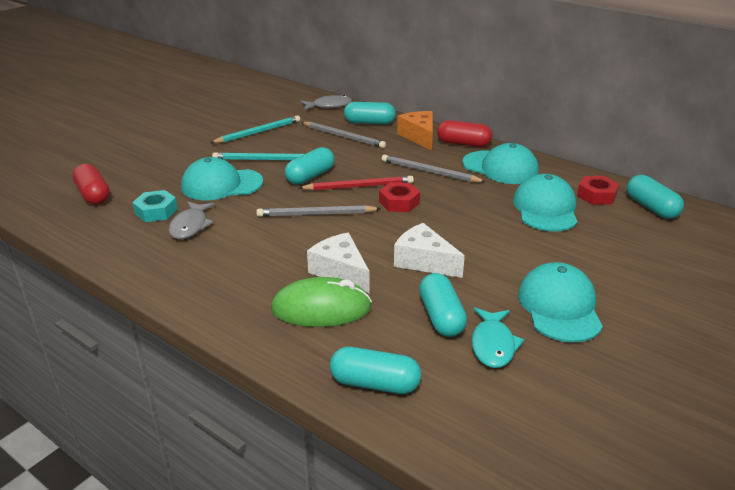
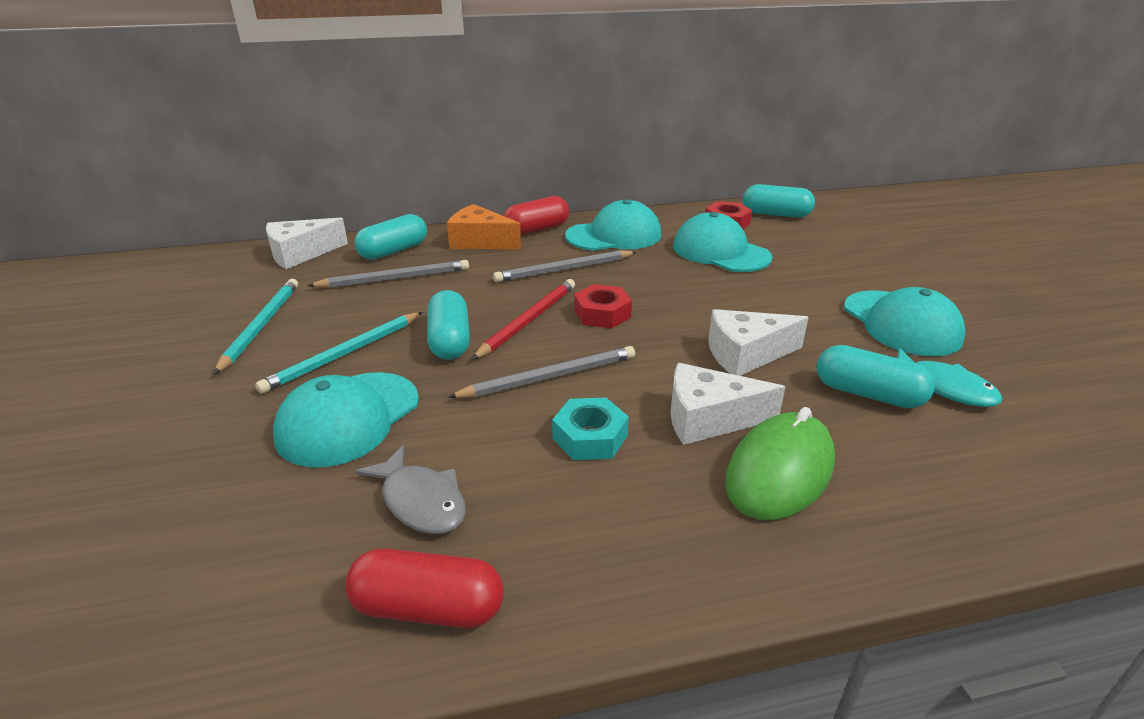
camera: 50 degrees left, 0 degrees up
red capsule [72,164,110,205] -> red capsule moved to [345,549,504,628]
turquoise nut [132,190,178,222] -> turquoise nut moved to [552,397,629,460]
grey pencil [256,205,381,217] -> grey pencil turned 150 degrees counterclockwise [448,346,635,398]
grey fish [301,95,352,110] -> white cheese [266,218,348,269]
turquoise capsule [330,347,421,394] -> none
turquoise cap [518,262,603,343] -> turquoise cap turned 150 degrees counterclockwise [844,287,966,356]

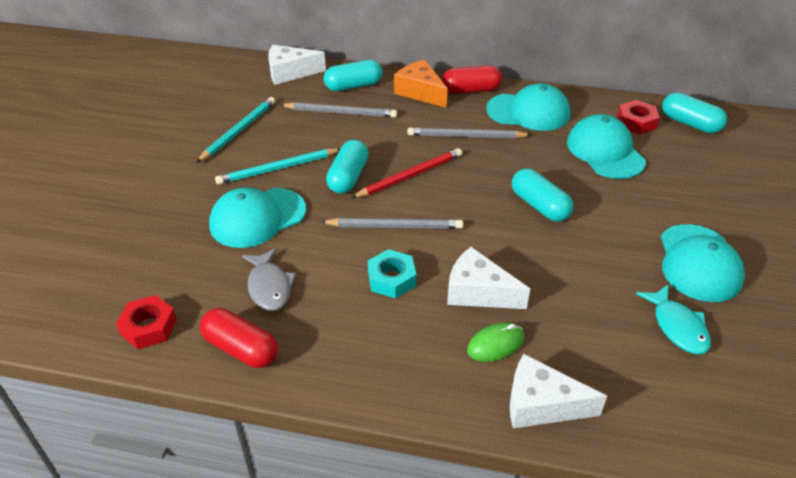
camera: 25 degrees right, 10 degrees up
red nut [574,284,632,328] -> red nut moved to [116,295,177,349]
white cheese [708,309,809,376] -> white cheese moved to [510,354,607,428]
green mouse [725,407,835,520] -> green mouse [467,323,524,362], size x0.58
turquoise capsule [817,345,935,408] -> turquoise capsule moved to [512,168,573,222]

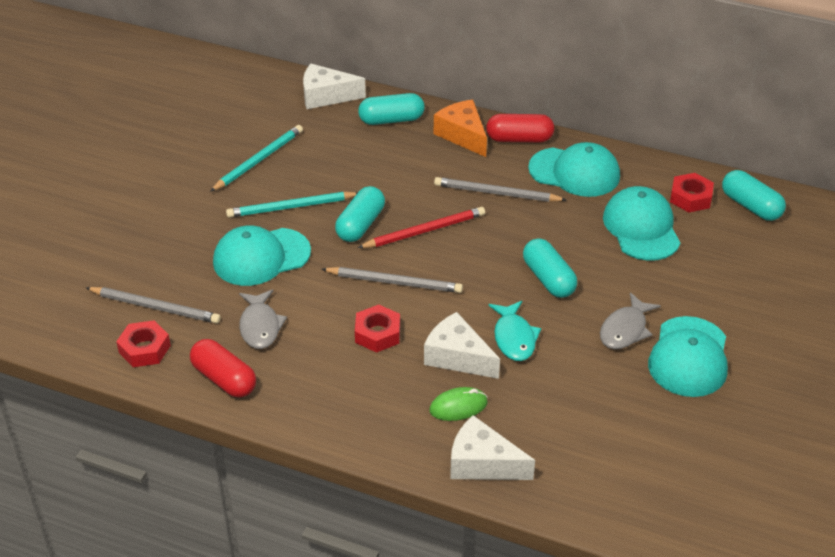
camera: 10 degrees right, 0 degrees up
grey pencil [281,102,397,118] -> grey pencil moved to [86,287,221,323]
turquoise nut [368,249,416,298] -> red nut [355,305,400,353]
turquoise fish [636,285,711,354] -> turquoise fish moved to [489,301,541,361]
none -> grey fish [600,292,661,349]

